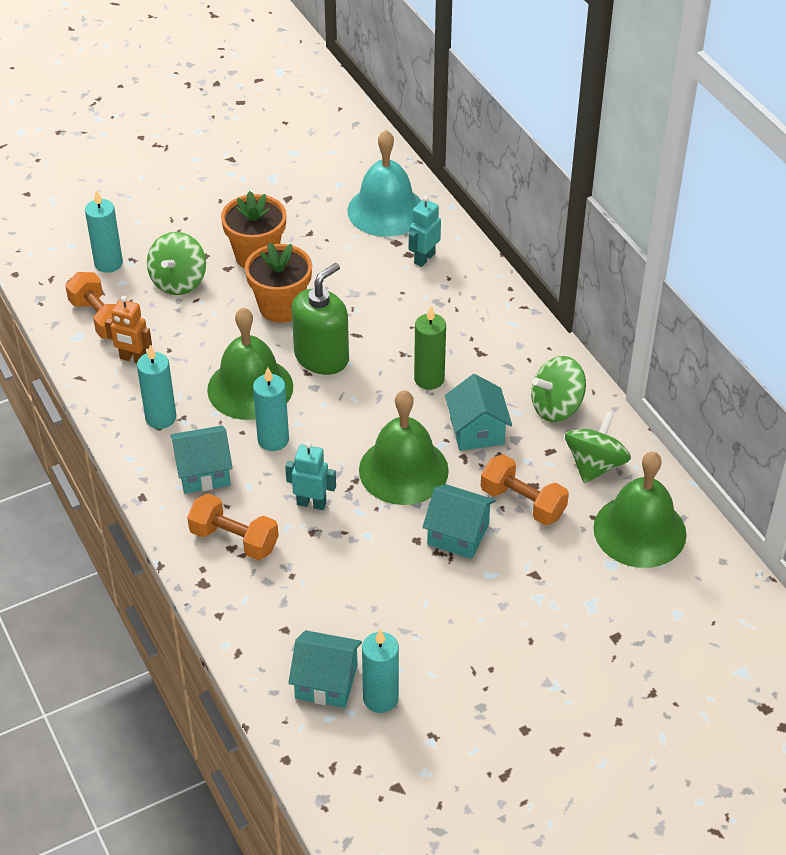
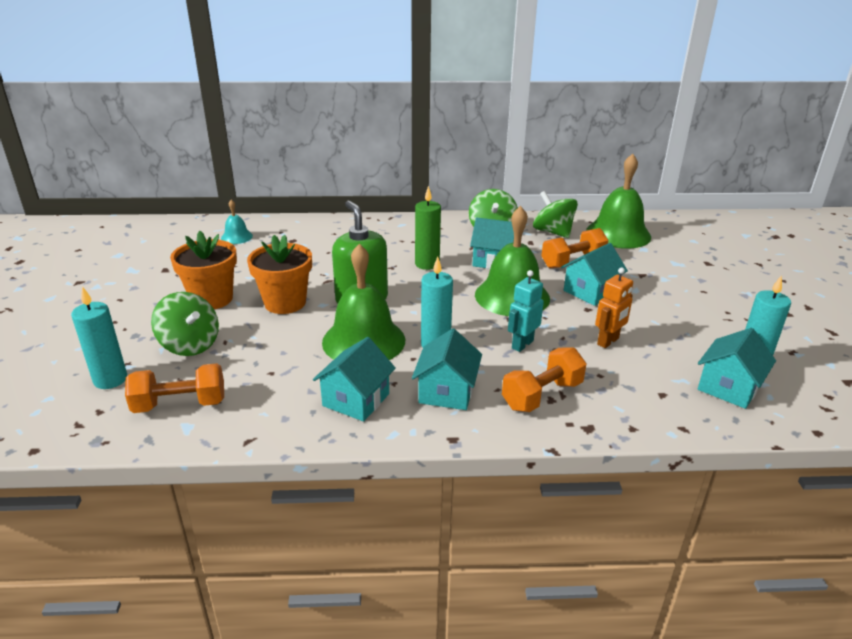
camera: 65 degrees left, 15 degrees down
orange robot [105,296,152,363] -> orange robot moved to [595,267,633,348]
turquoise candle [137,345,176,429] -> turquoise house [313,337,396,422]
turquoise bell [347,130,422,237] -> turquoise bell [221,200,253,244], size x0.48
turquoise robot [409,196,441,267] -> none

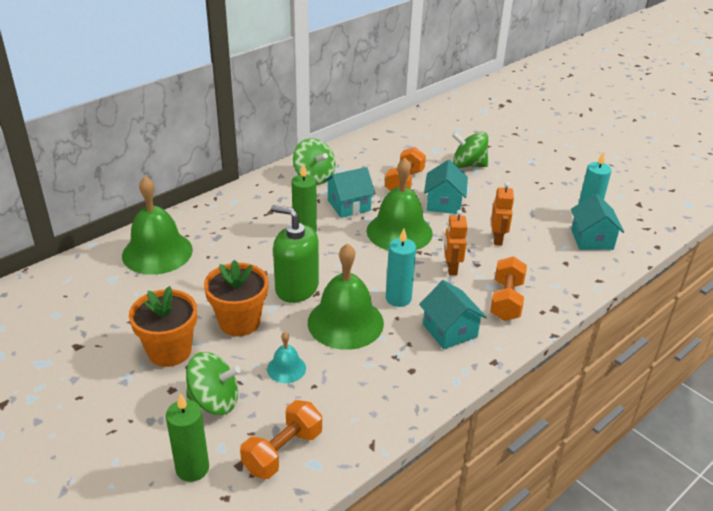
camera: 40 degrees left, 5 degrees up
turquoise candle [71,286,127,389] -> green candle [166,393,209,482]
turquoise bell [221,200,253,244] -> turquoise bell moved to [267,332,306,383]
turquoise house [313,337,396,422] -> none
turquoise robot [508,270,544,352] -> orange robot [444,210,467,276]
green spinning top [533,191,578,238] -> green spinning top moved to [452,132,488,168]
green bell [586,154,651,249] -> green bell moved to [122,176,193,275]

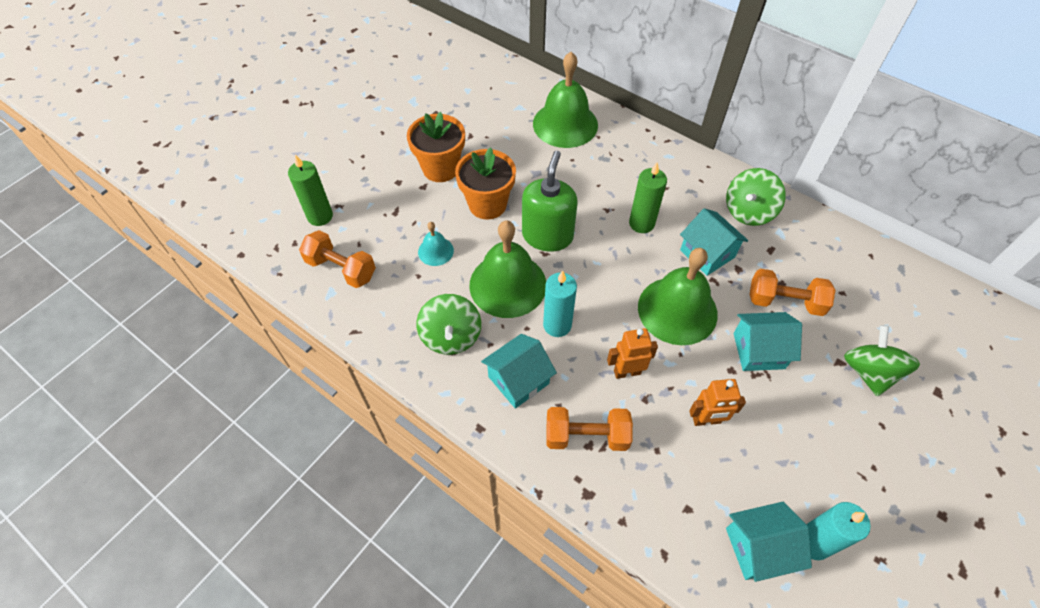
camera: 80 degrees right, 20 degrees up
green spinning top [186,352,241,415] -> green spinning top moved to [416,294,481,355]

